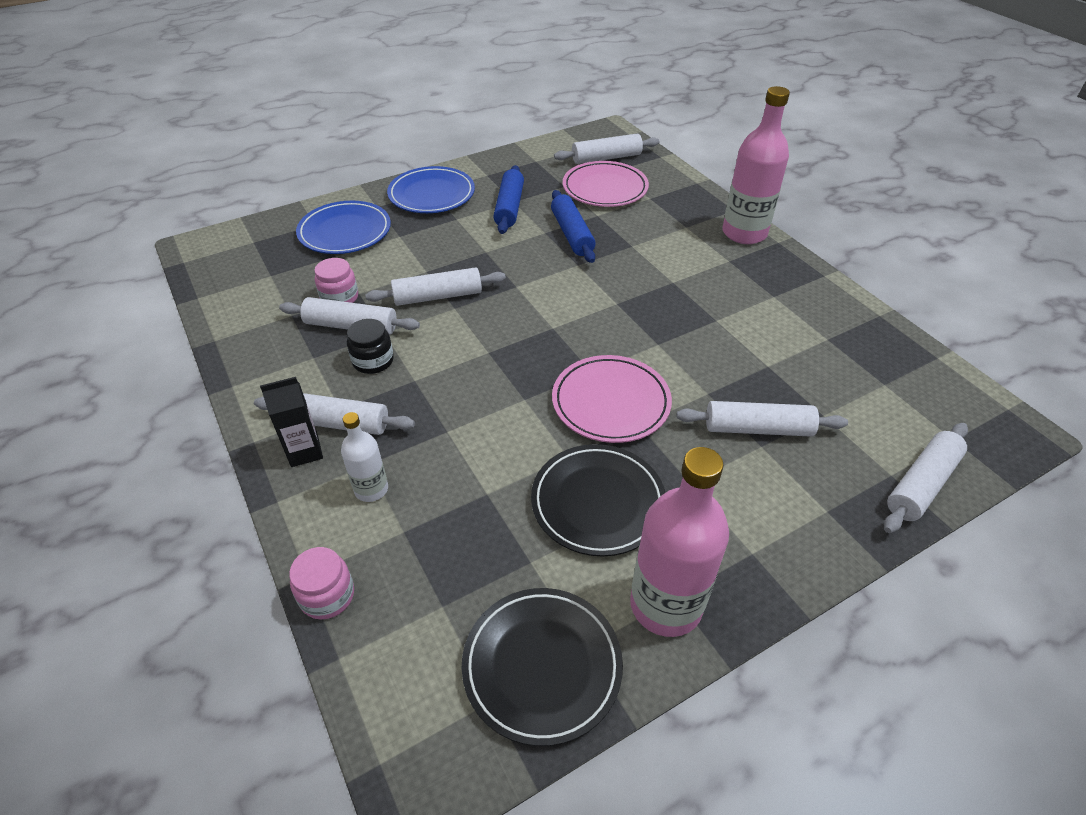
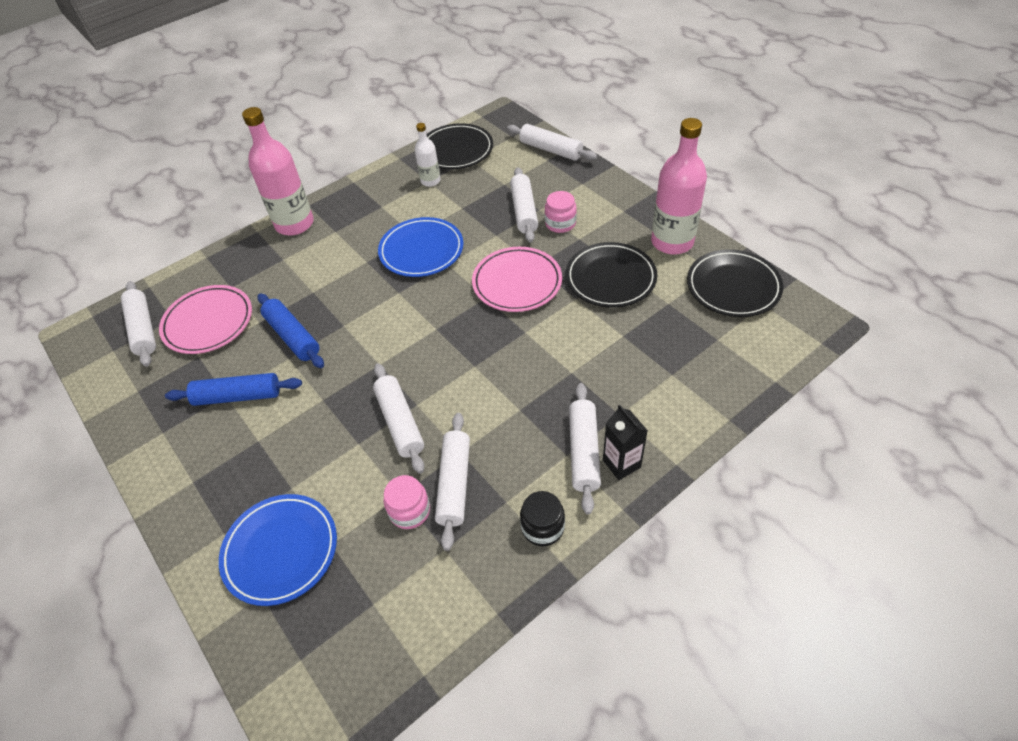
camera: 95 degrees left, 5 degrees up
pink jar [289,547,354,620] -> pink jar moved to [545,191,577,233]
white bottle [341,412,388,502] -> white bottle moved to [415,123,440,187]
black jar [347,319,394,374] -> black jar moved to [520,491,565,546]
blue plate [387,166,475,213] -> blue plate moved to [378,217,464,277]
blue rolling pin [551,190,596,263] -> blue rolling pin turned 75 degrees clockwise [258,293,324,368]
none -> black plate [426,123,493,169]

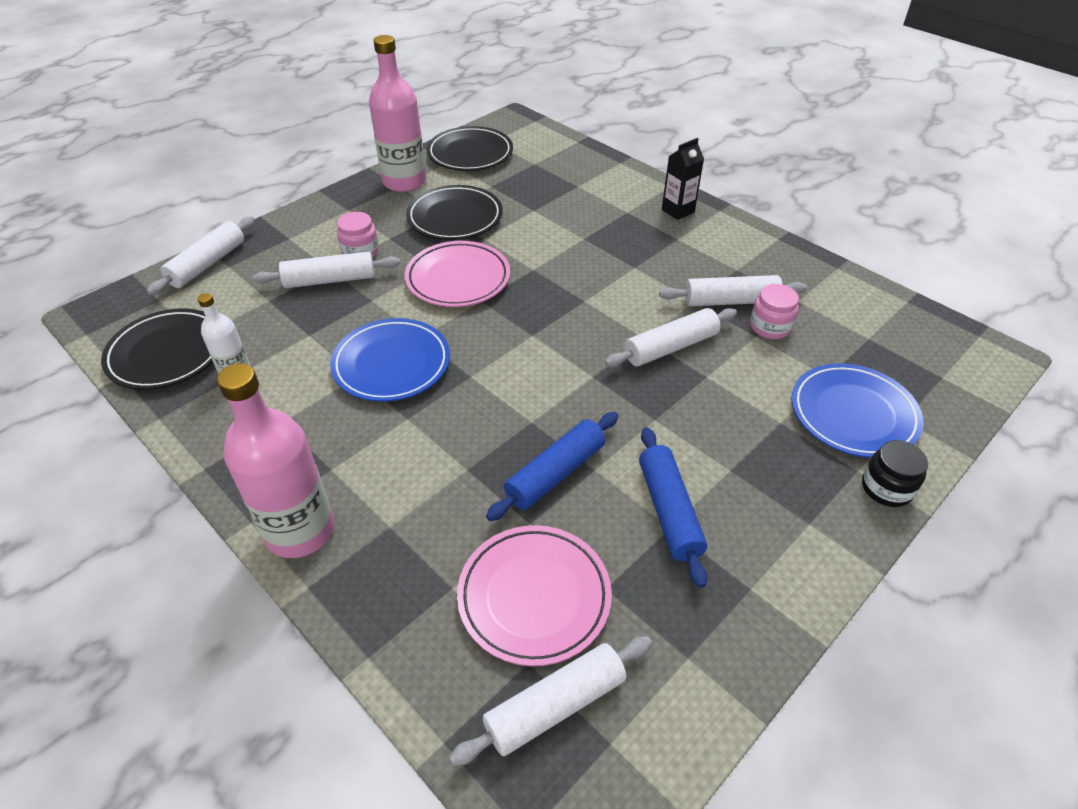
camera: 100 degrees left, 5 degrees down
black jar [520,491,565,546] -> black jar moved to [862,440,928,507]
white rolling pin [569,383,601,514] -> none

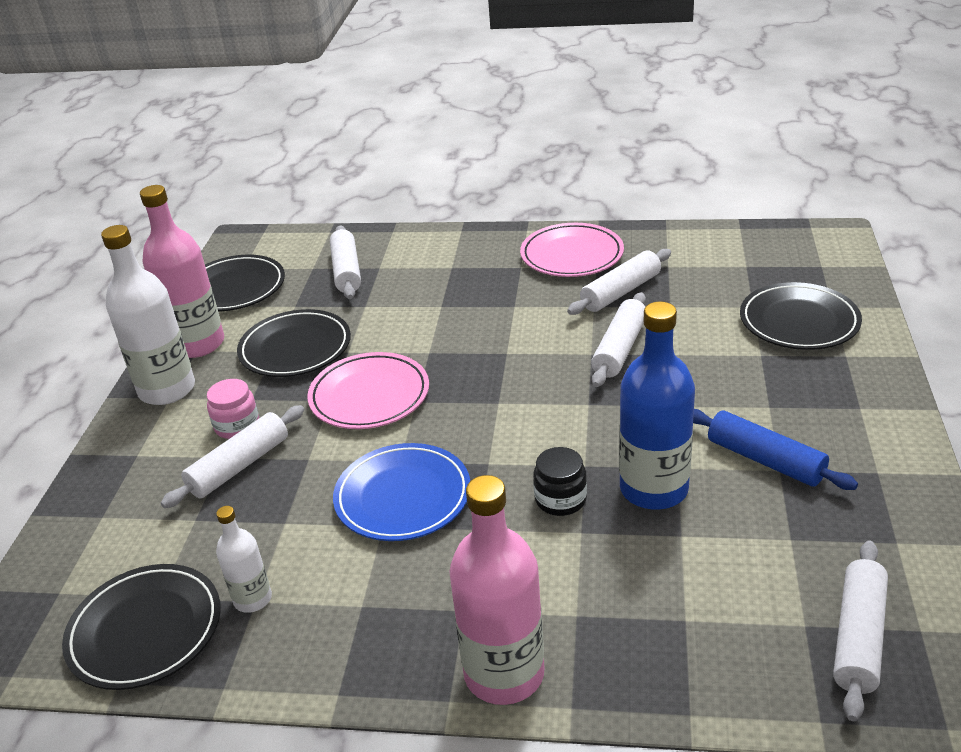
camera: 35 degrees left, 10 degrees down
white rolling pin [147,217,255,295] -> white rolling pin moved to [330,225,361,299]
pink plate [457,525,612,666] -> pink plate moved to [520,223,624,277]
blue rolling pin [486,412,619,521] -> blue bottle [619,301,695,510]
black carton [662,138,704,220] -> none
pink jar [750,284,799,339] -> none
blue plate [791,363,924,458] -> black plate [740,282,862,350]
black jar [862,440,928,507] -> black jar moved to [533,447,587,516]
none -> white bottle [101,225,195,405]

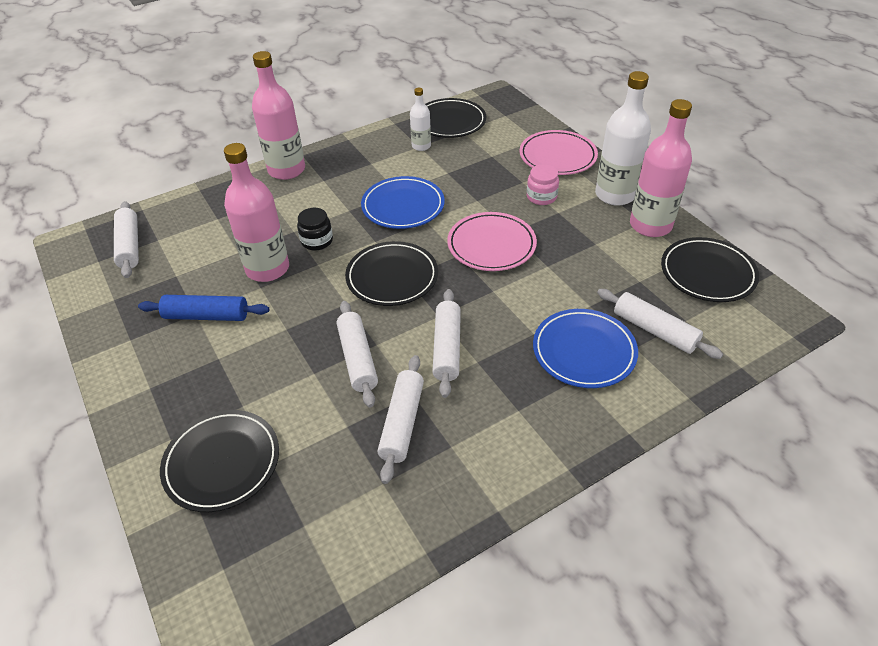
camera: 140 degrees right, 10 degrees up
white rolling pin [161,405,304,508] -> white rolling pin moved to [432,289,461,398]
black plate [237,309,351,377] -> black plate moved to [345,241,438,306]
pink plate [520,223,624,277] -> pink plate moved to [519,130,598,175]
blue bottle [619,301,695,510] -> pink bottle [224,143,289,282]
none -> blue plate [533,309,638,388]

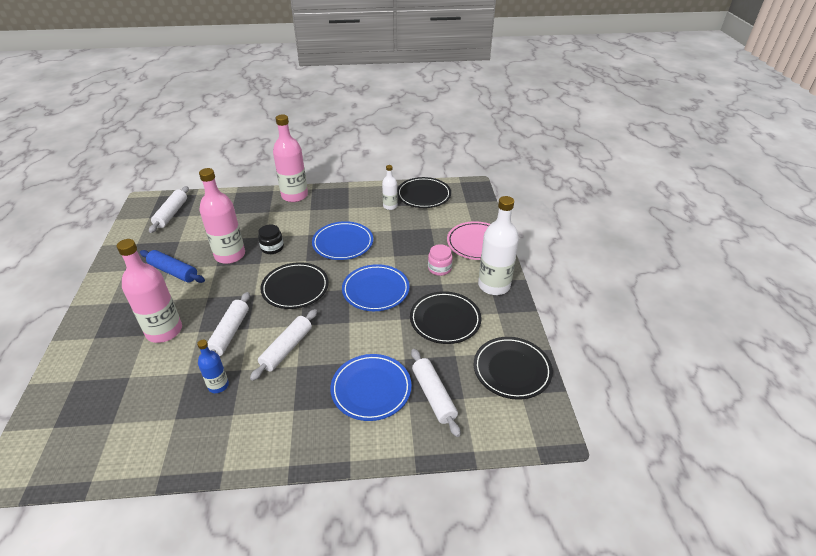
camera: 25 degrees right, 5 degrees down
black plate [160,410,279,512] -> black plate moved to [410,291,481,344]
white rolling pin [378,355,424,484] -> blue bottle [197,340,229,393]
pink plate [447,212,537,271] -> blue plate [342,264,410,311]
pink bottle [630,99,692,237] -> pink bottle moved to [117,239,182,343]

